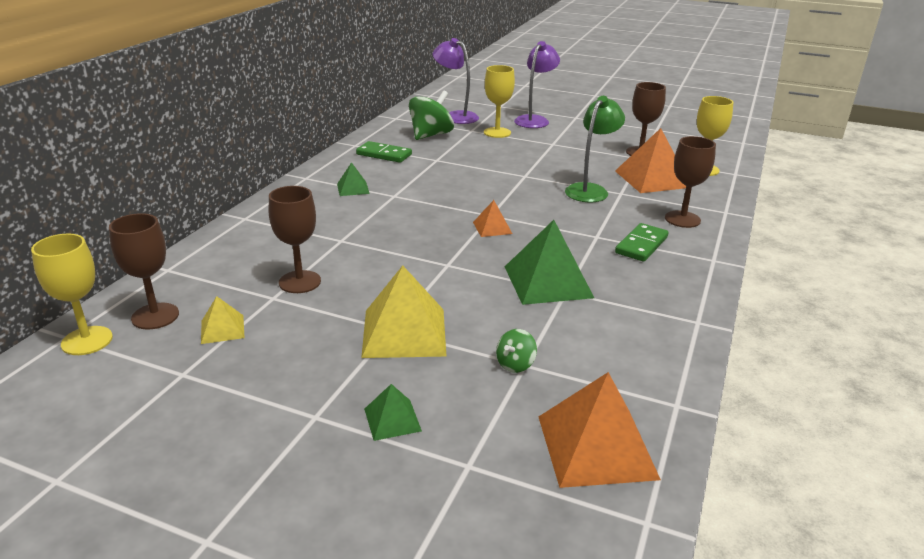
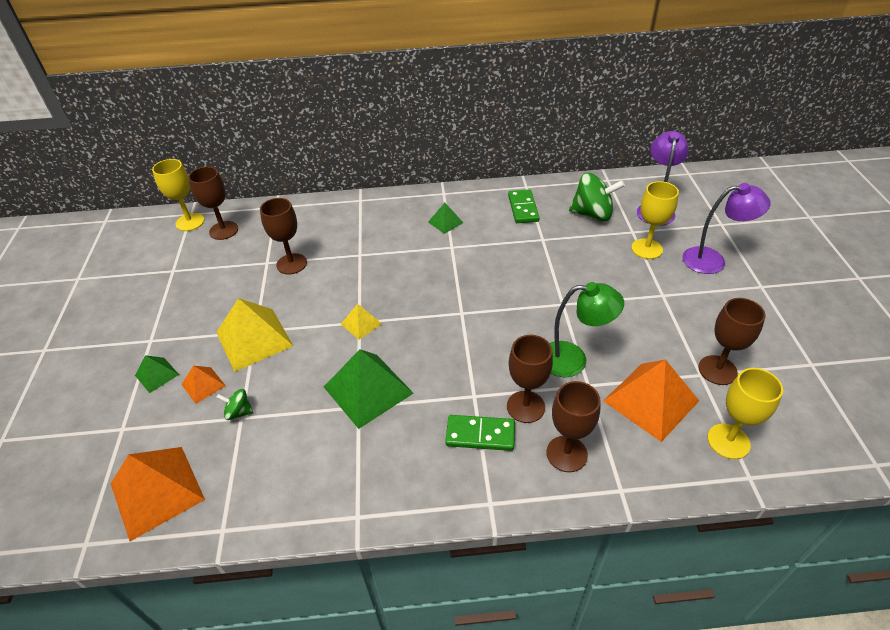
camera: 65 degrees right, 15 degrees up
yellow pyramid [201,296,245,344] -> yellow pyramid moved to [341,304,382,339]
orange pyramid [473,200,512,237] -> orange pyramid moved to [181,366,226,404]
none -> brown goblet [507,335,553,423]

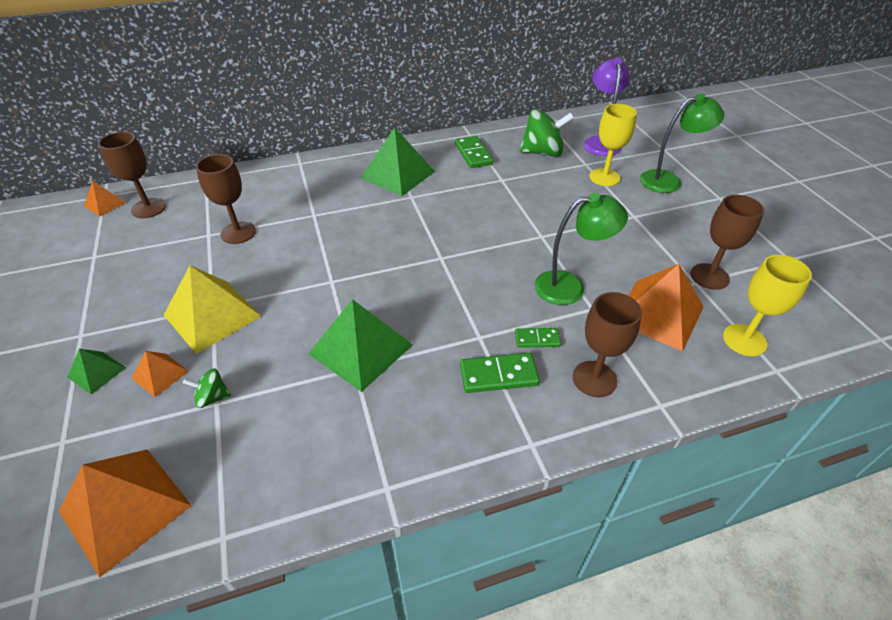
camera: 15 degrees left, 0 degrees up
yellow goblet [152,159,204,231] -> orange pyramid [84,181,126,217]
yellow pyramid [341,304,382,339] -> none
green pyramid [428,203,463,234] -> green pyramid [361,127,435,196], size x1.97
brown goblet [507,335,553,423] -> green domino [515,328,561,348]
purple lamp [682,183,771,274] -> green lamp [640,93,724,193]

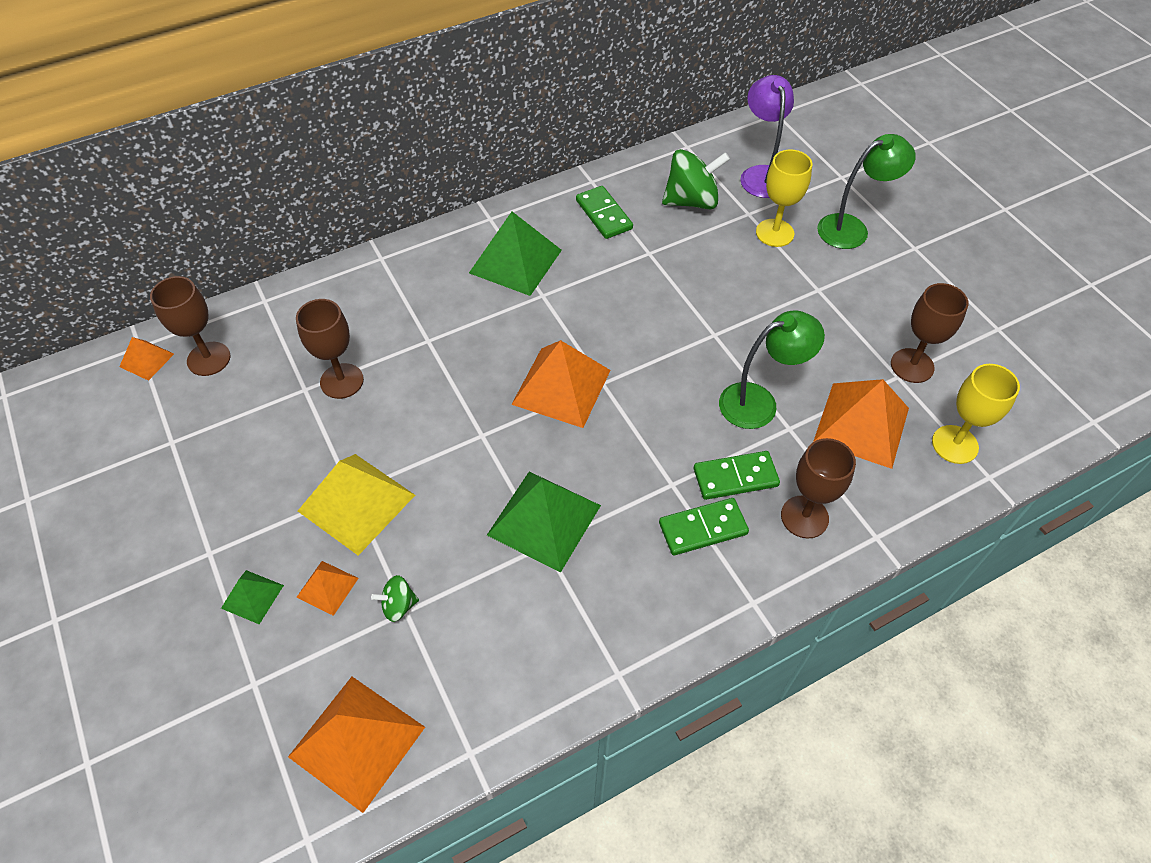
camera: 10 degrees left, 10 degrees up
green domino [515,328,561,348] -> green domino [694,451,780,500], size x1.61
none -> orange pyramid [511,340,611,428]

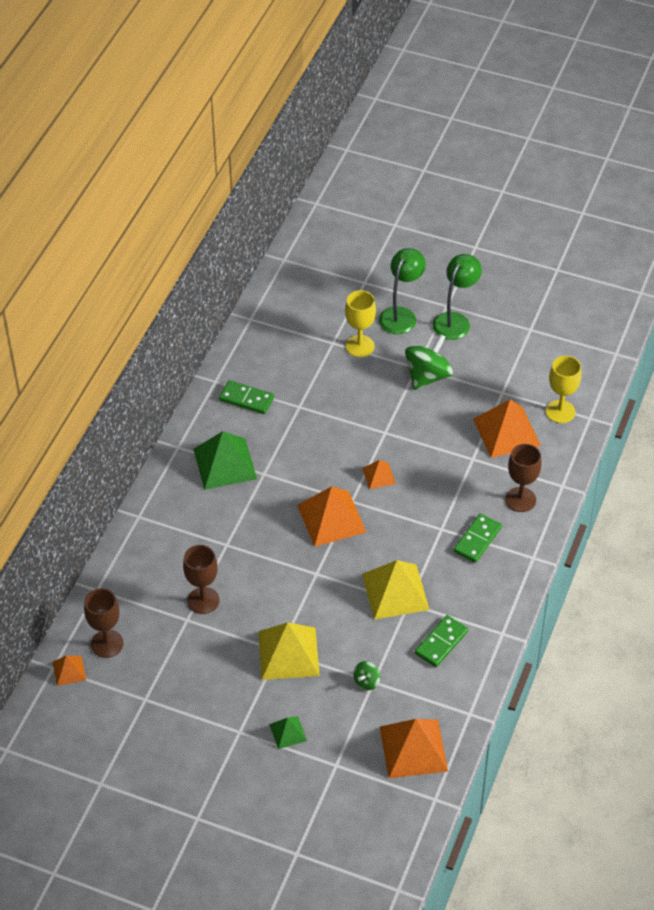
camera: 40 degrees left, 5 degrees down
orange pyramid [296,561,359,616] -> orange pyramid moved to [362,460,396,489]
green pyramid [487,472,601,572] -> yellow pyramid [362,560,430,620]
green spinning top [662,149,730,210] -> green spinning top moved to [405,334,453,390]
green domino [694,451,780,500] -> green domino moved to [415,615,468,667]
green lamp [719,310,825,429] -> green lamp moved to [432,254,482,340]
purple lamp [740,75,794,198] -> none
brown goblet [891,283,969,383] -> none

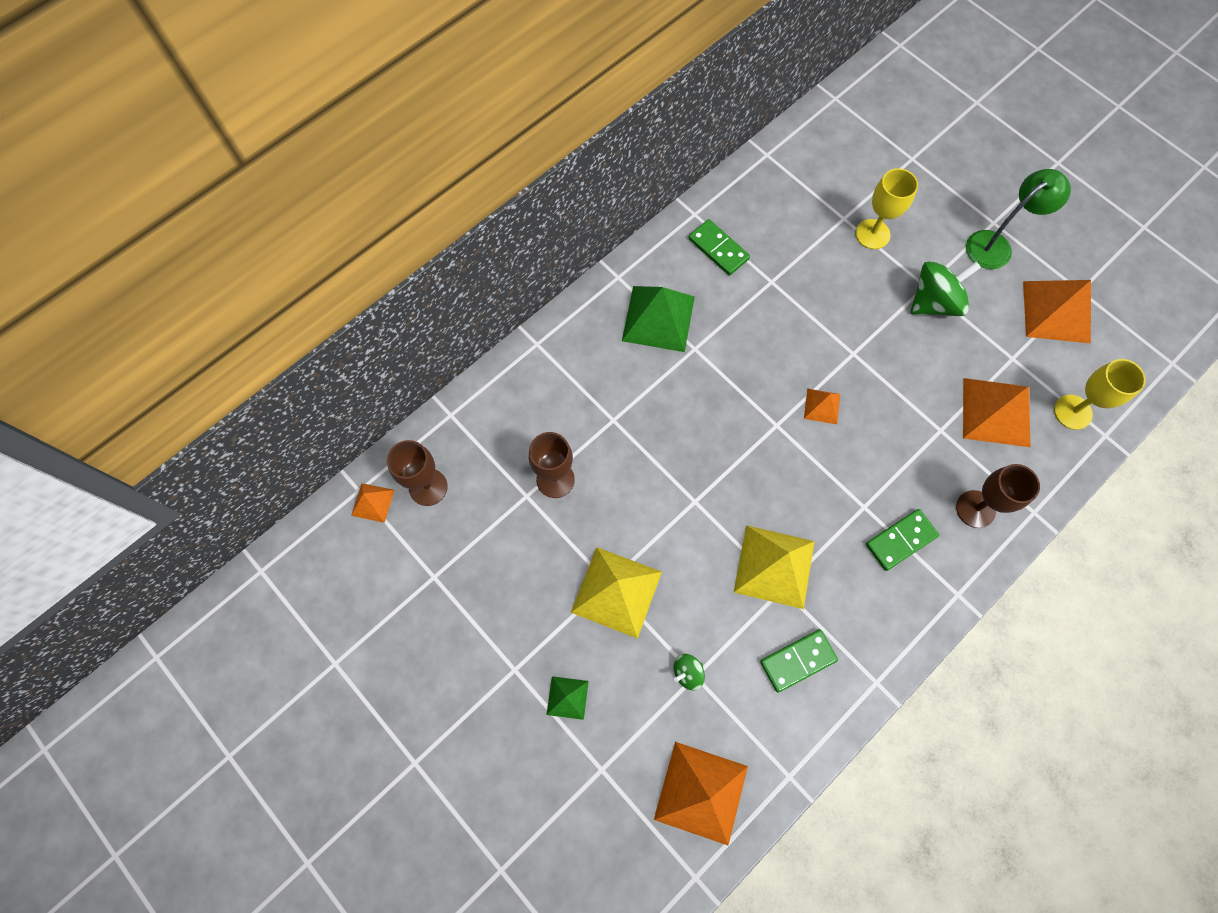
camera: 25 degrees right, 20 degrees up
orange pyramid [297,486,367,547] -> orange pyramid moved to [1023,280,1091,343]
green lamp [379,248,426,334] -> none

